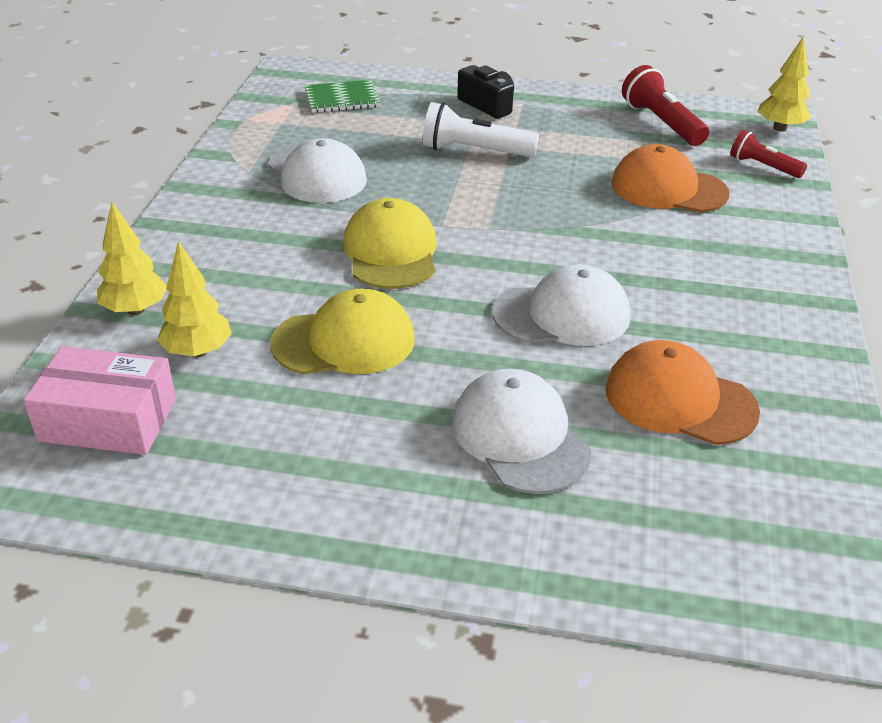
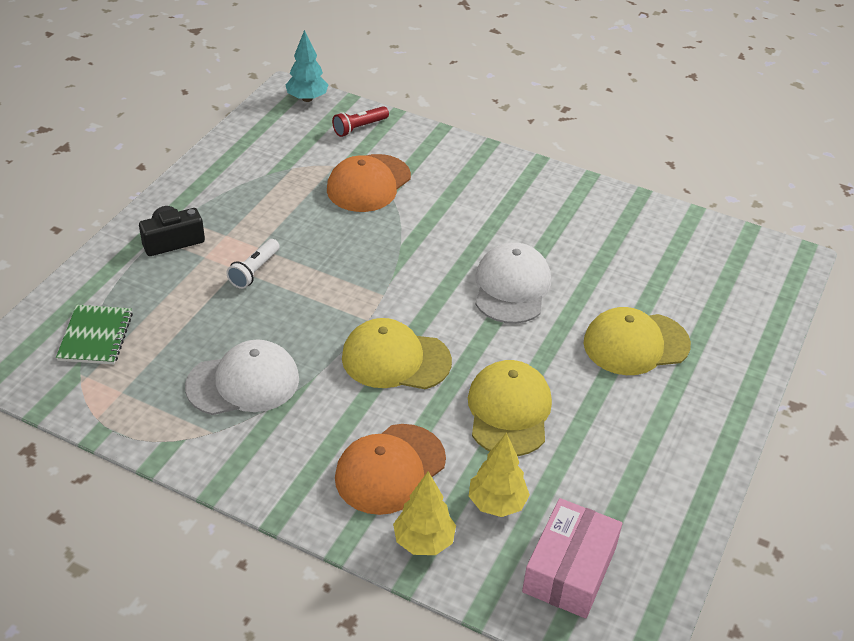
camera: 75 degrees left, 5 degrees up
white flashlight [423,102,539,157] -> white flashlight [226,239,280,289], size x0.64
white cap [451,369,591,494] -> yellow cap [584,307,691,375]
orange cap [606,340,760,445] -> orange cap moved to [335,424,446,515]
red flashlight [622,65,709,146] -> none
yellow tree [758,37,811,131] -> turquoise tree [286,30,328,102]

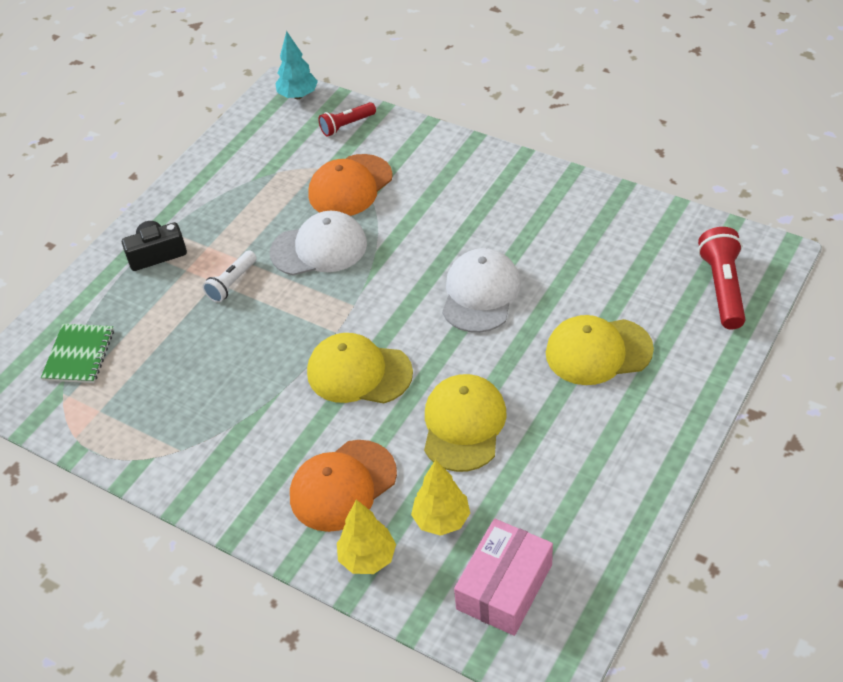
camera: 10 degrees right, 5 degrees up
white cap [185,339,299,415] -> white cap moved to [270,211,367,276]
none -> red flashlight [698,227,745,329]

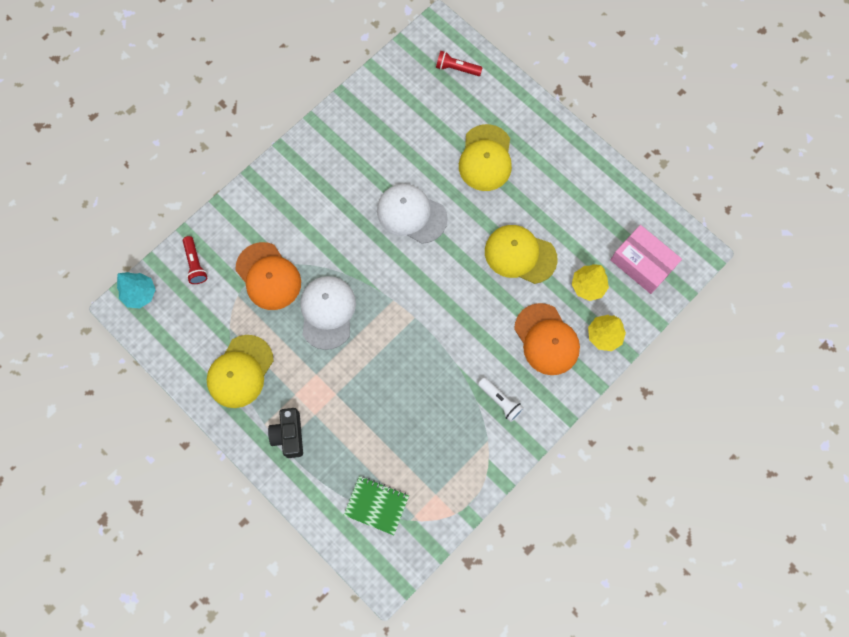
camera: 80 degrees left, 25 degrees up
white flashlight [202,251,257,303] -> white flashlight moved to [478,377,524,422]
yellow cap [307,333,413,403] -> yellow cap moved to [207,335,274,408]
red flashlight [698,227,745,329] -> red flashlight [436,51,483,76], size x0.64

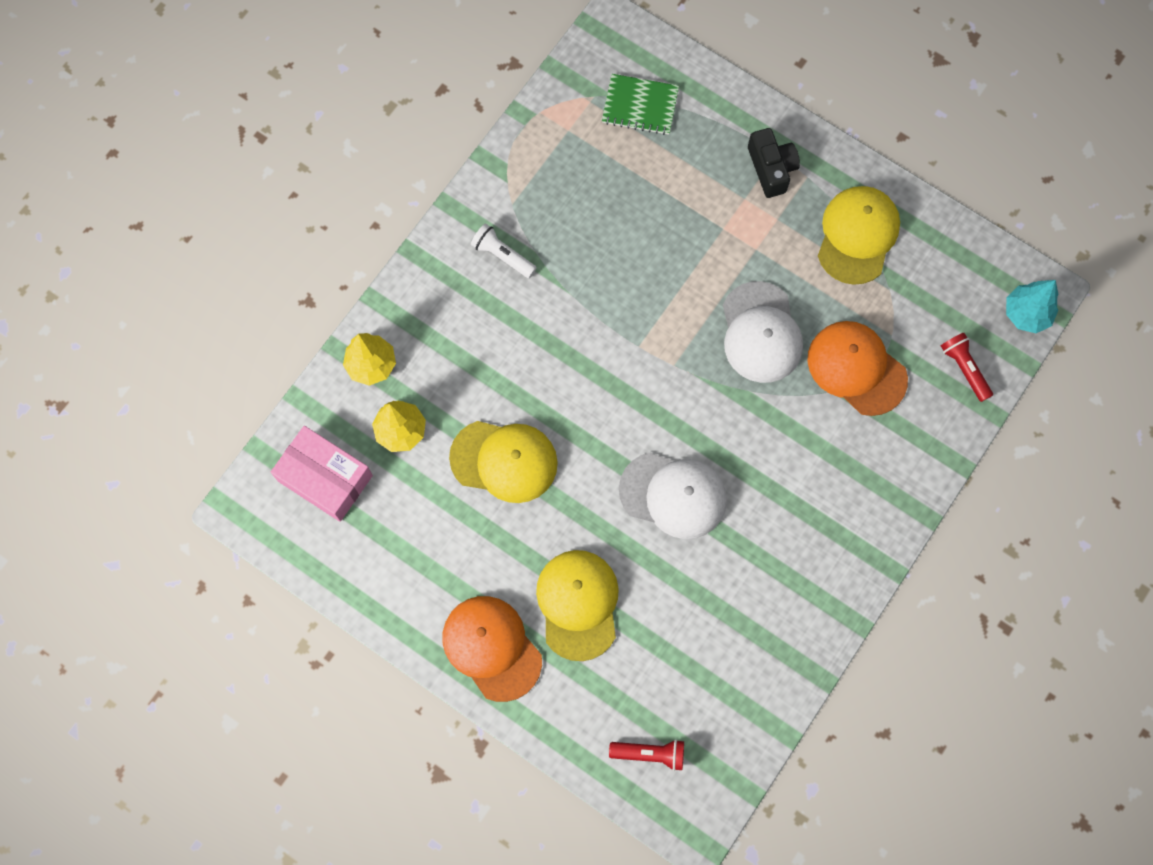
camera: 170 degrees right, 0 degrees up
orange cap [514,303,580,375] -> orange cap moved to [442,596,542,702]

